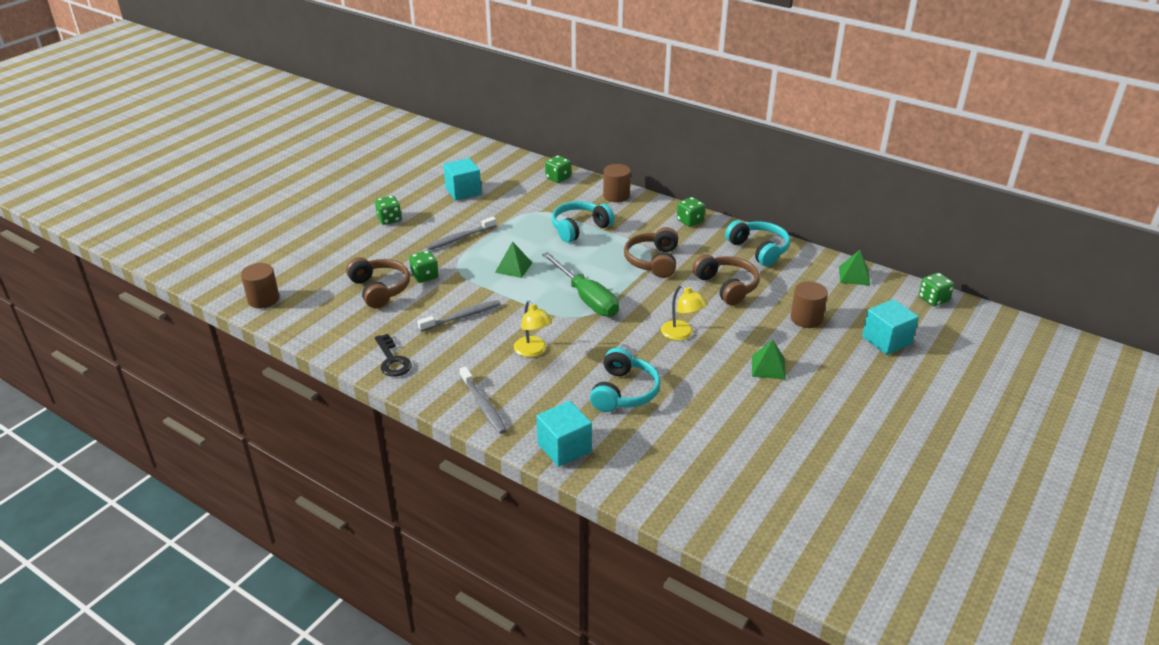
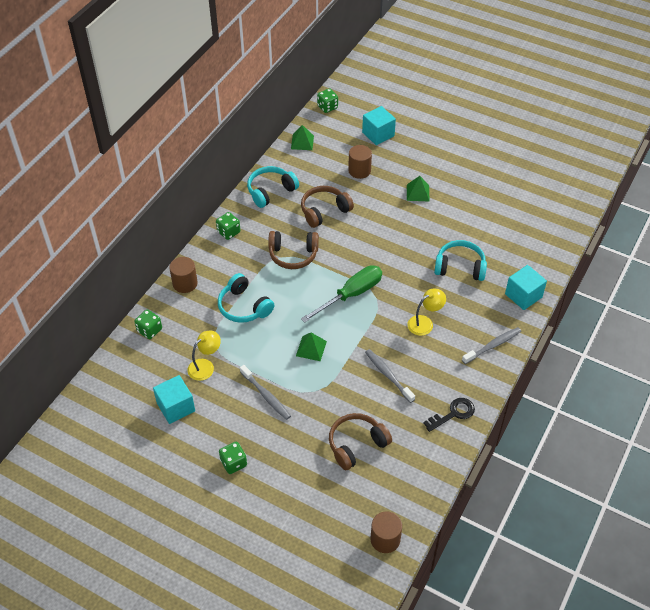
camera: 95 degrees left, 15 degrees up
green dice [409,250,438,283] -> none
yellow lamp [661,285,707,340] -> yellow lamp moved to [187,330,221,381]

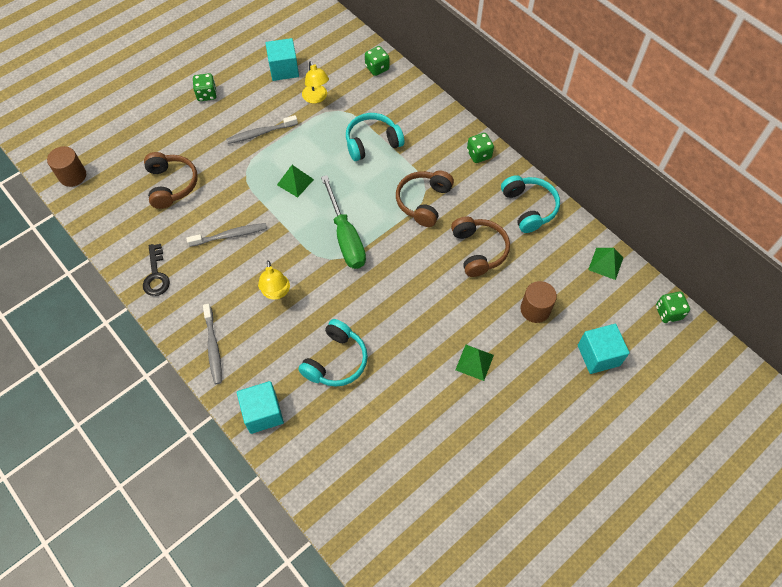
camera: 110 degrees right, 10 degrees up
brown cylinder [169,257,198,293] -> none

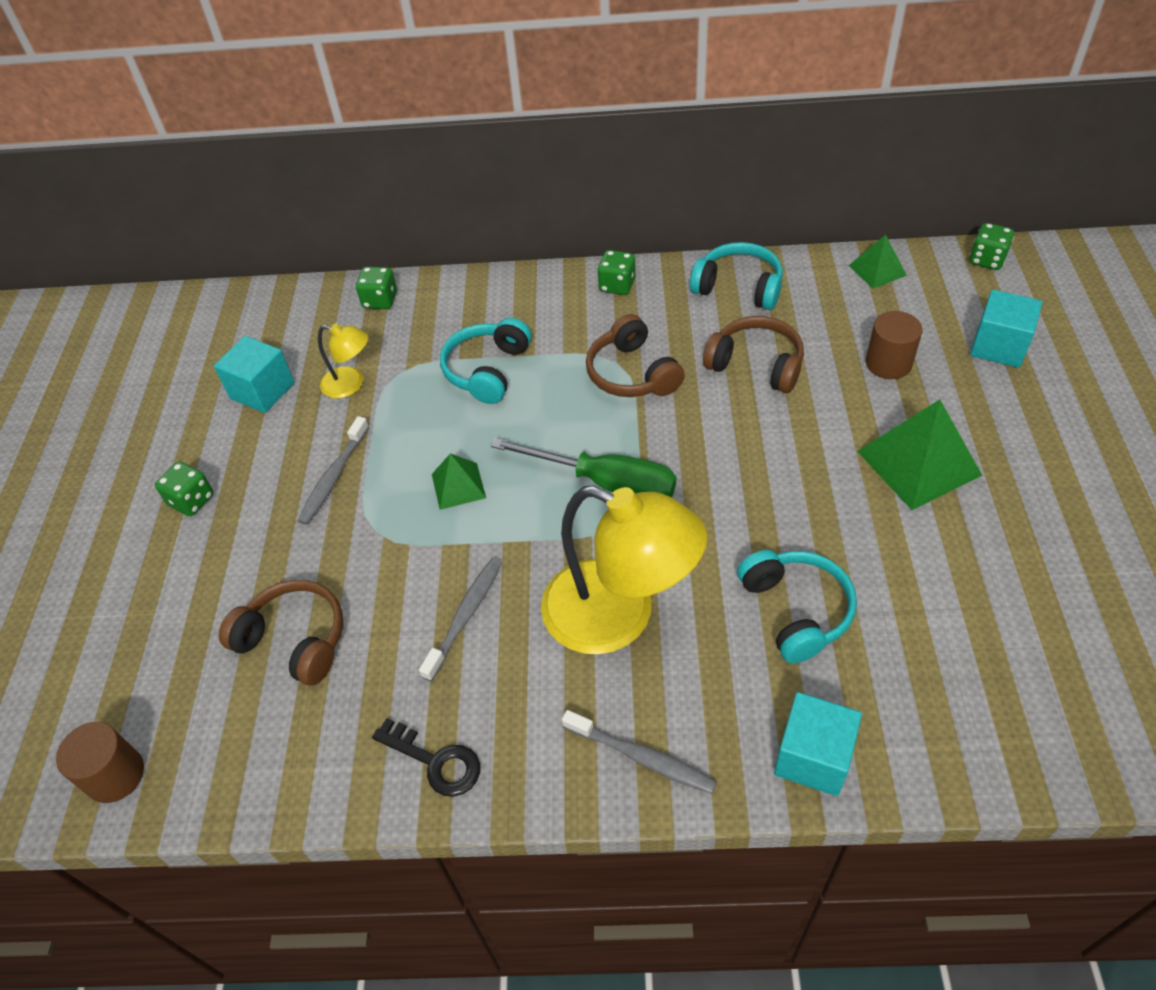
camera: 45 degrees left, 10 degrees down
yellow lamp [258,260,290,300] -> yellow lamp [541,486,708,655], size x2.08
green pyramid [456,345,494,381] -> green pyramid [857,399,983,510], size x1.80

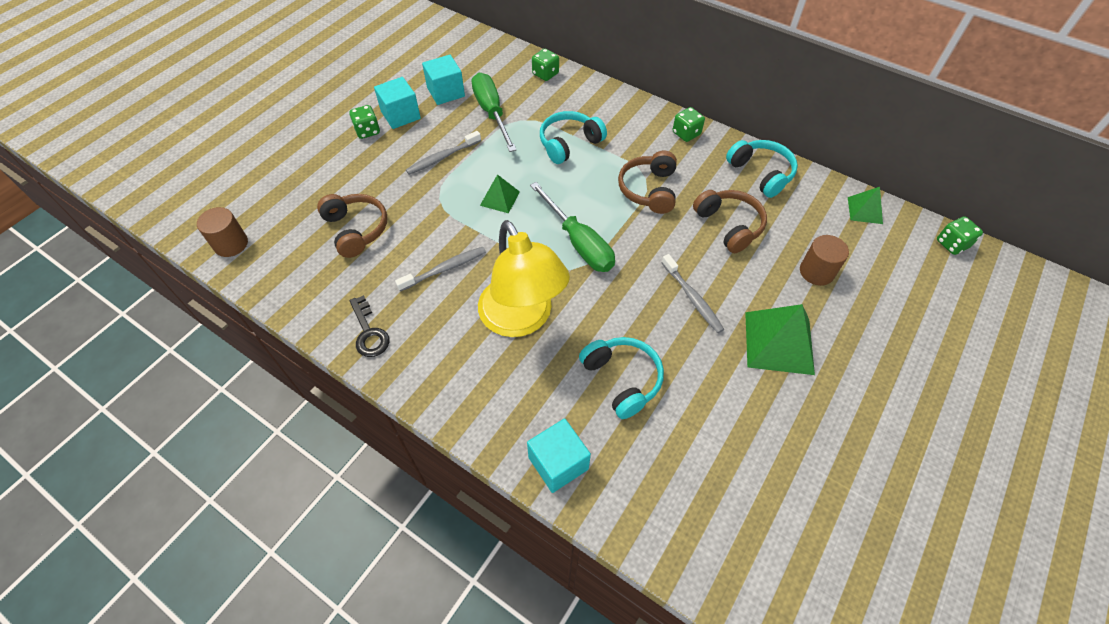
camera: 30 degrees right, 5 degrees up
yellow lamp [318,323,369,398] -> green screwdriver [471,73,517,152]
grey toothbrush [562,710,717,794] -> grey toothbrush moved to [661,254,724,333]
turquoise headphones [737,550,857,664] -> turquoise headphones turned 45 degrees counterclockwise [579,337,664,419]
turquoise cube [970,290,1043,368] -> turquoise cube moved to [374,77,421,129]

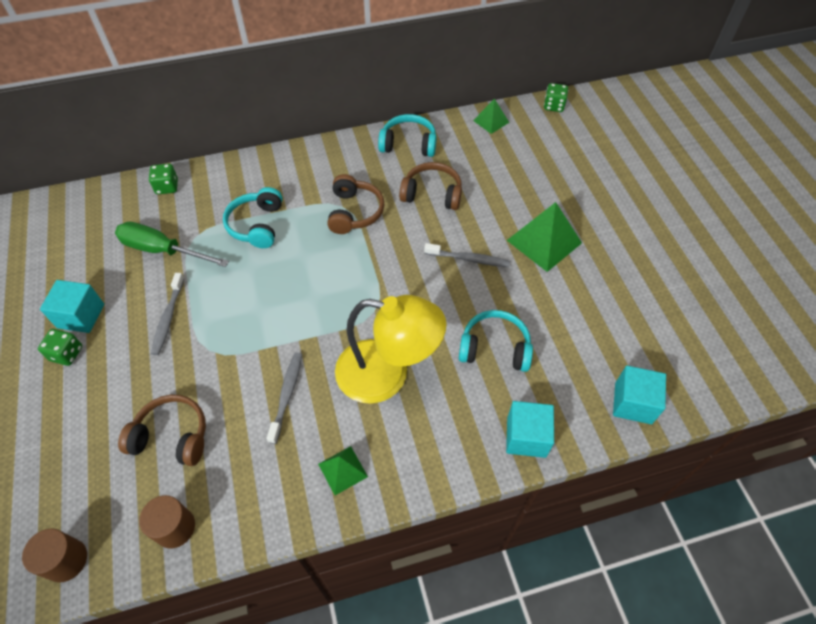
camera: 50 degrees left, 0 degrees up
black key [349,295,390,357] -> none
turquoise cube [422,55,465,105] -> turquoise cube moved to [613,366,666,424]
green pyramid [480,174,520,213] -> green pyramid moved to [318,446,368,495]
green screwdriver [530,182,615,272] -> none
brown headphones [618,151,677,214] -> brown headphones turned 135 degrees counterclockwise [327,174,384,234]
green dice [673,107,705,142] -> none
brown cylinder [800,235,849,286] -> brown cylinder moved to [139,495,195,549]

